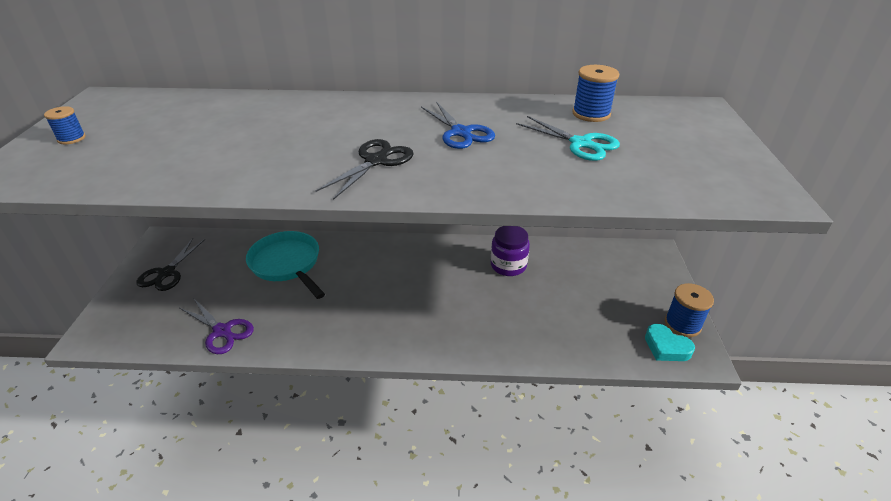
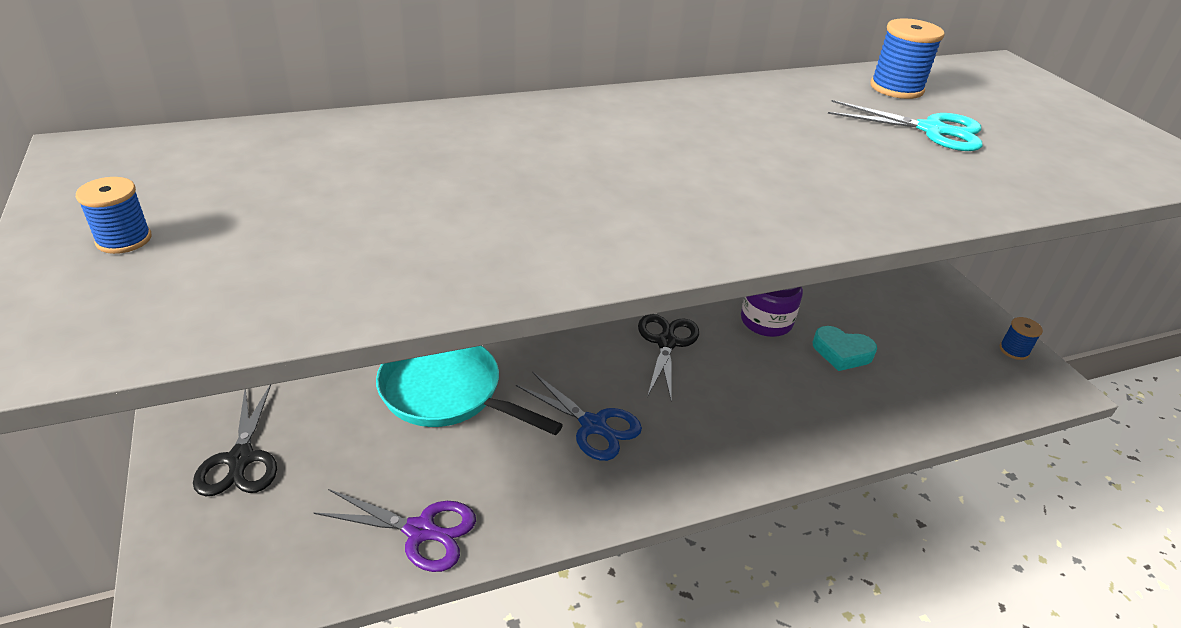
camera: 25 degrees left, 0 degrees up
black scissors [316,139,414,200] -> black scissors moved to [638,314,699,399]
blue scissors [421,103,495,149] -> blue scissors moved to [516,371,642,461]
turquoise heart [645,324,695,361] -> turquoise heart moved to [813,326,877,371]
blue spool [665,283,714,337] -> blue spool [1000,317,1043,360], size x0.62

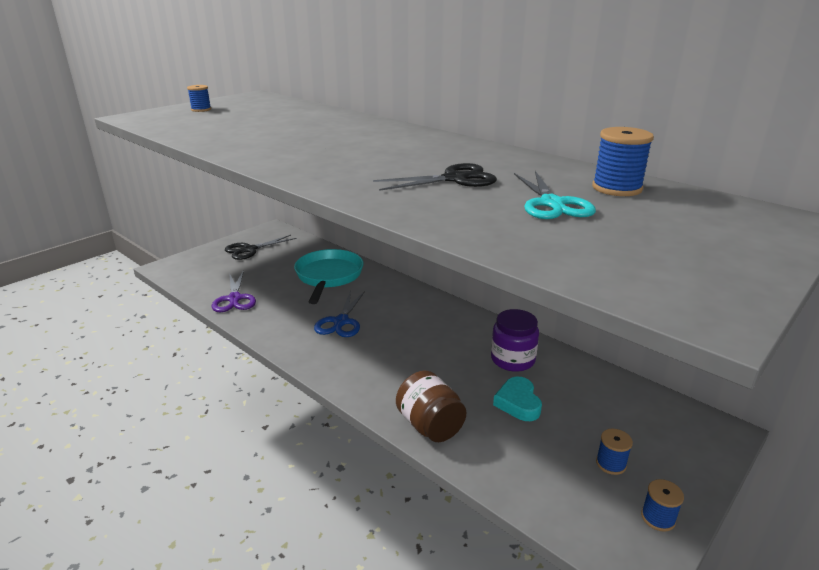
camera: 65 degrees right, 10 degrees down
black scissors [638,314,699,399] -> black scissors moved to [373,163,497,191]
none -> brown jar [396,371,466,442]
none -> blue spool [596,428,633,475]

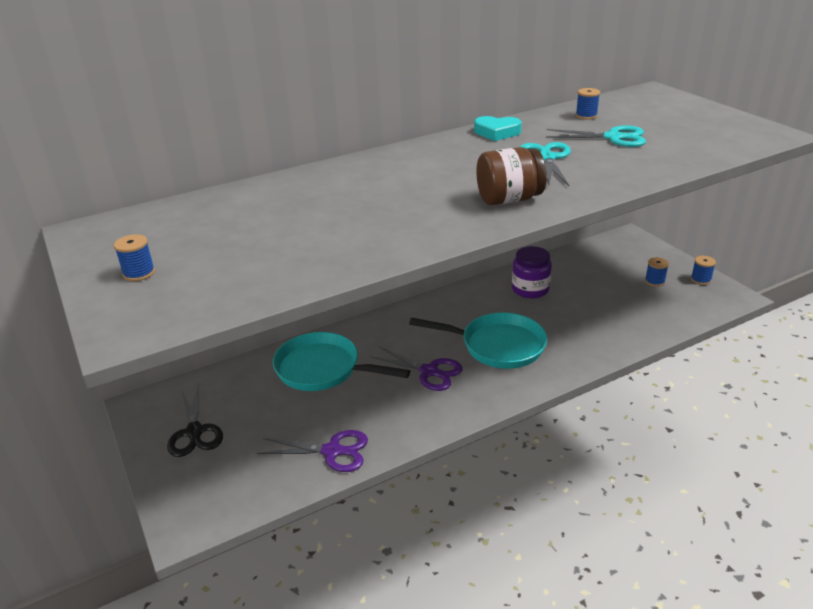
camera: 70 degrees left, 5 degrees up
blue scissors [314,291,365,337] -> purple scissors [369,346,463,391]
black scissors [373,163,497,191] -> turquoise scissors [520,142,571,186]
brown jar [396,371,466,442] -> brown jar moved to [476,147,547,205]
turquoise heart [493,377,542,421] -> turquoise heart moved to [474,116,522,141]
blue spool [592,127,654,196] -> blue spool [576,88,600,119], size x0.62
none -> turquoise pan [409,312,547,369]

